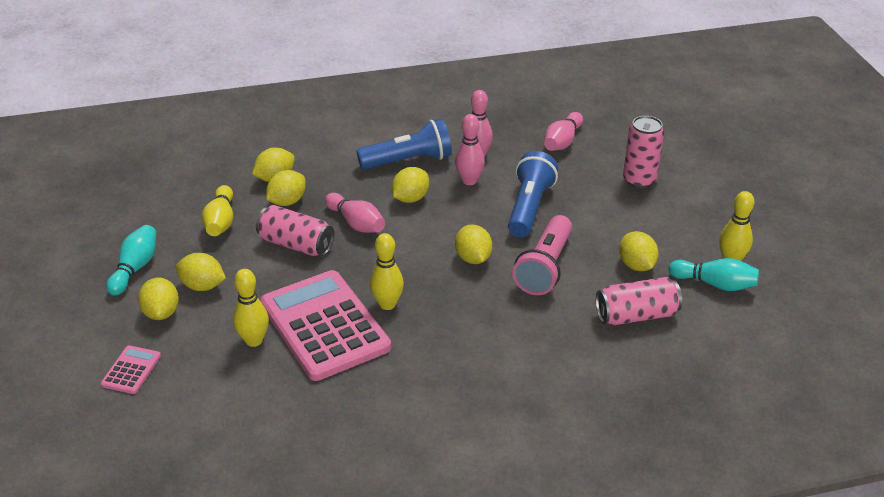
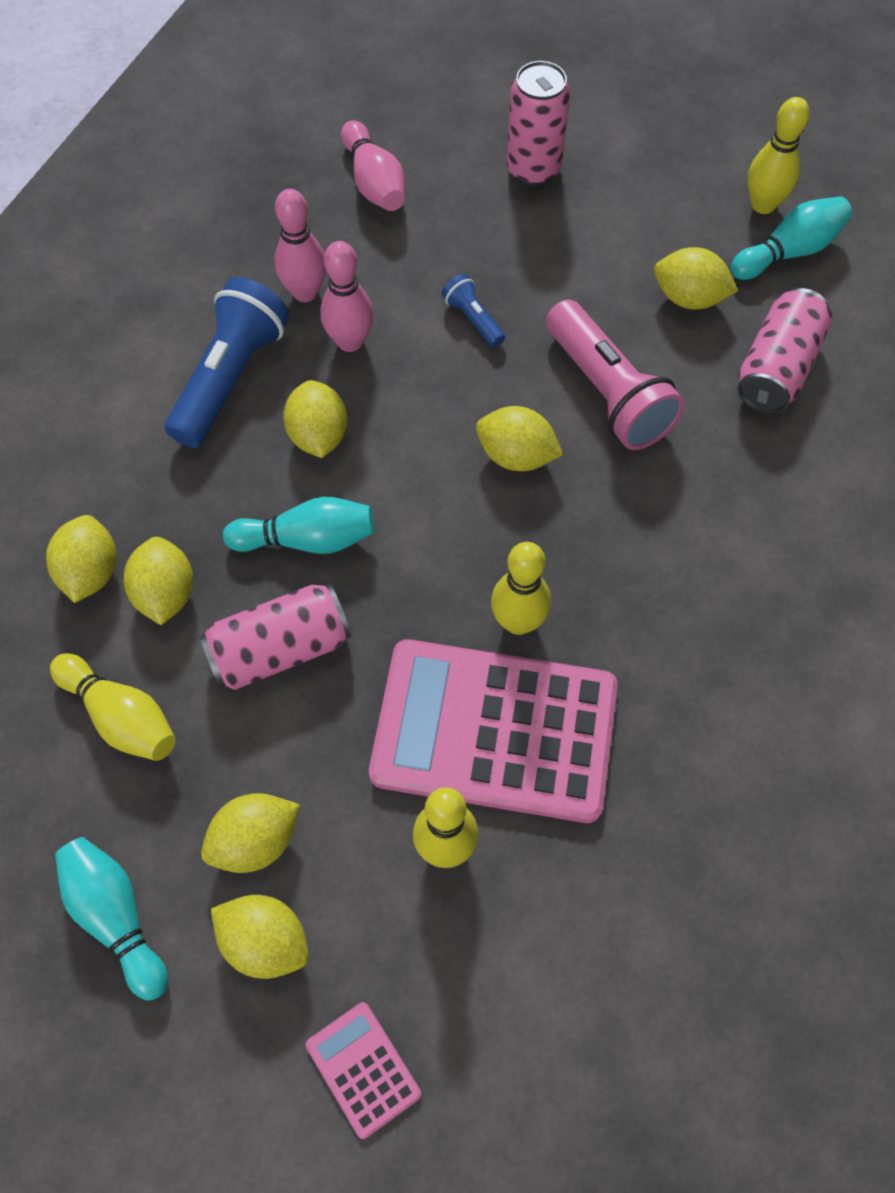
camera: 50 degrees left, 25 degrees up
pink bowling pin [325,193,385,233] -> turquoise bowling pin [223,497,374,554]
blue flashlight [508,151,558,237] -> blue flashlight [442,274,505,347], size x0.47

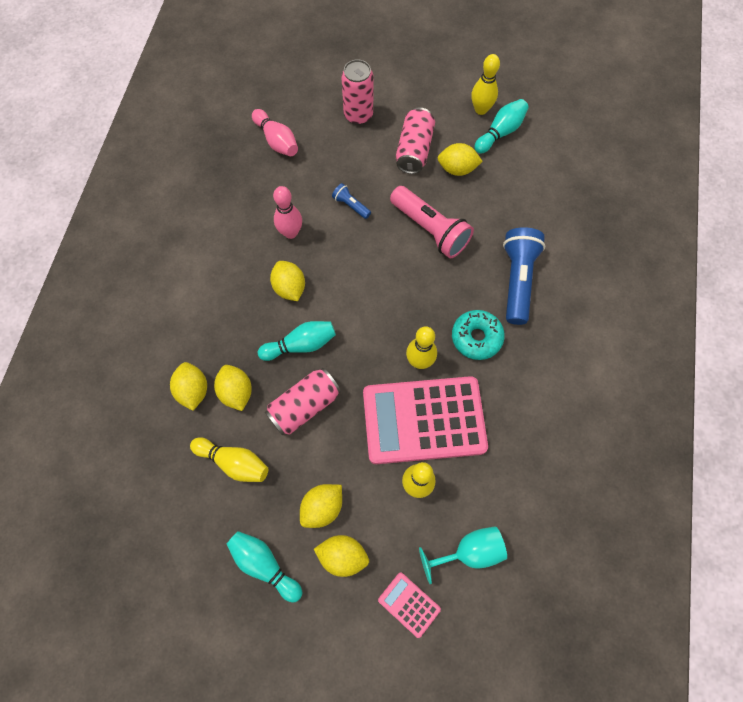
camera: 15 degrees left, 5 degrees up
blue flashlight [165,277,290,448] -> blue flashlight moved to [503,227,545,325]
pink bowling pin [274,189,326,302] -> none
yellow lemon [476,406,563,471] -> none
pink can [737,288,833,413] -> pink can moved to [396,107,435,174]
none -> turquoise goblet [419,526,507,584]
none -> turquoise donut [452,310,505,360]

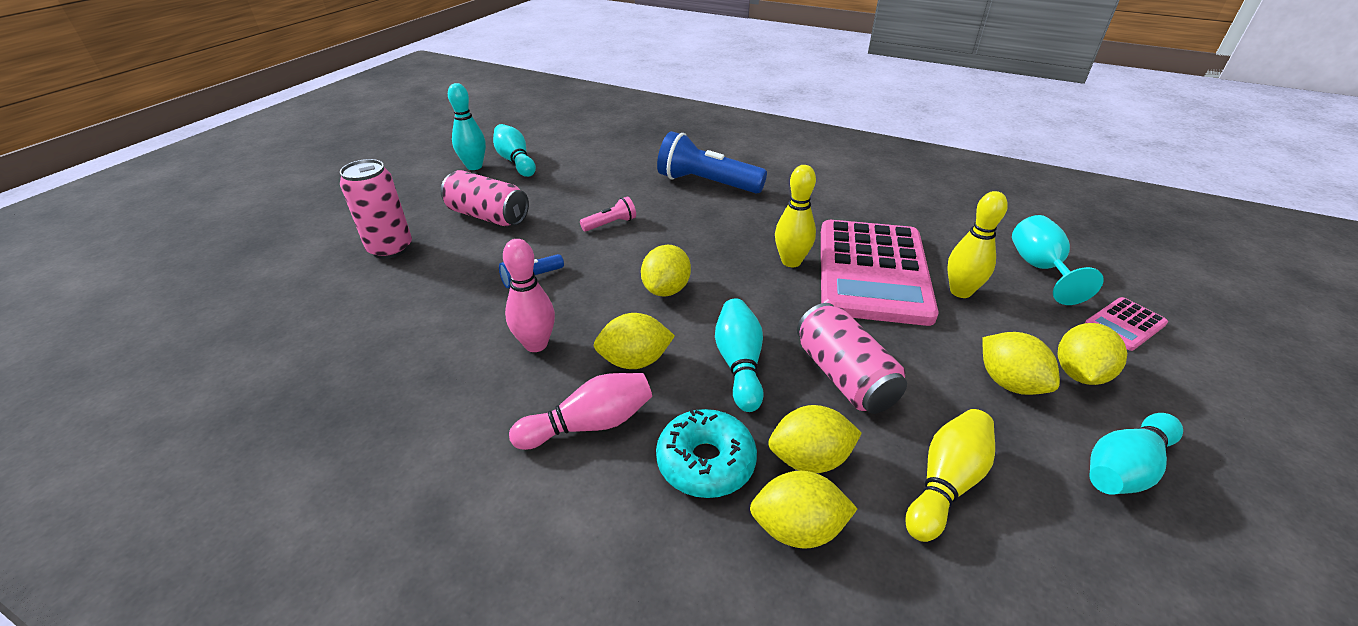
camera: 75 degrees left, 30 degrees down
pink bowling pin [252,109,298,156] -> pink bowling pin moved to [509,373,652,450]
pink flashlight [390,186,474,258] -> pink flashlight [580,196,636,232], size x0.47
yellow lemon [438,143,483,176] -> yellow lemon moved to [641,245,691,297]
turquoise donut [452,310,505,360] -> turquoise donut moved to [656,409,757,498]
yellow bowling pin [471,54,500,115] -> turquoise bowling pin [448,83,486,170]

